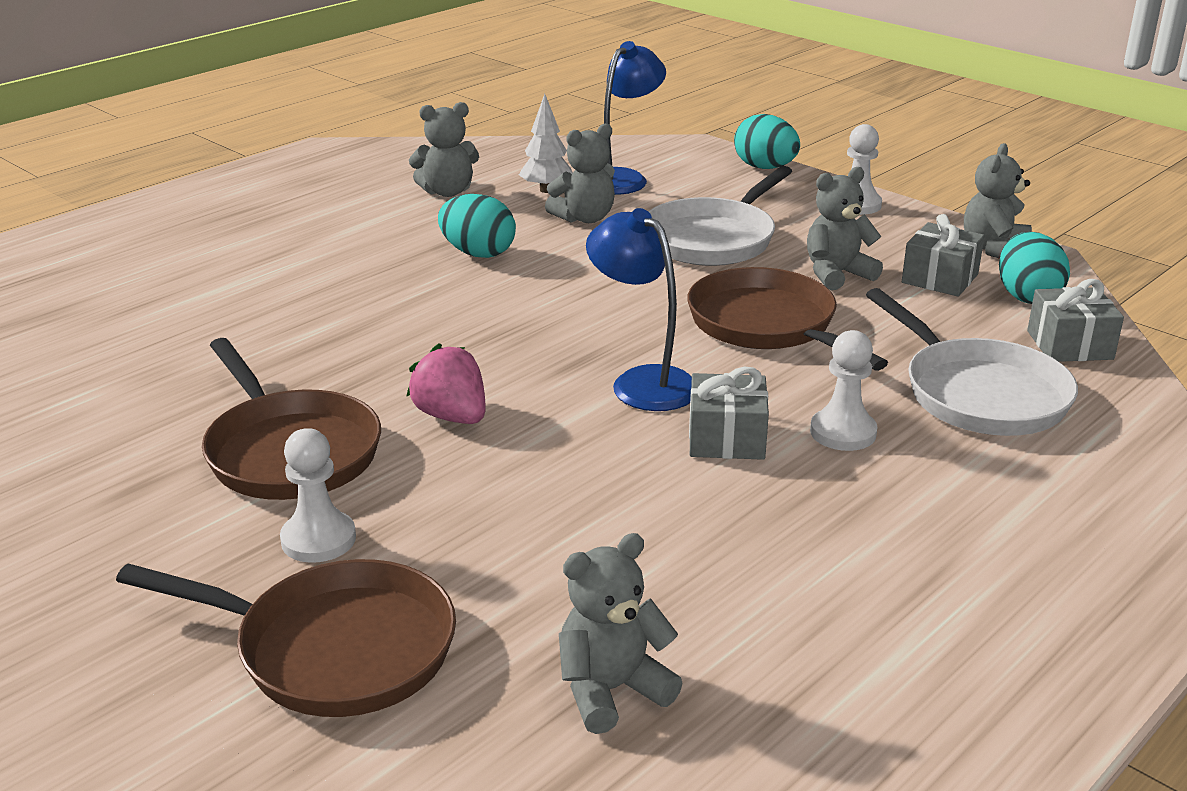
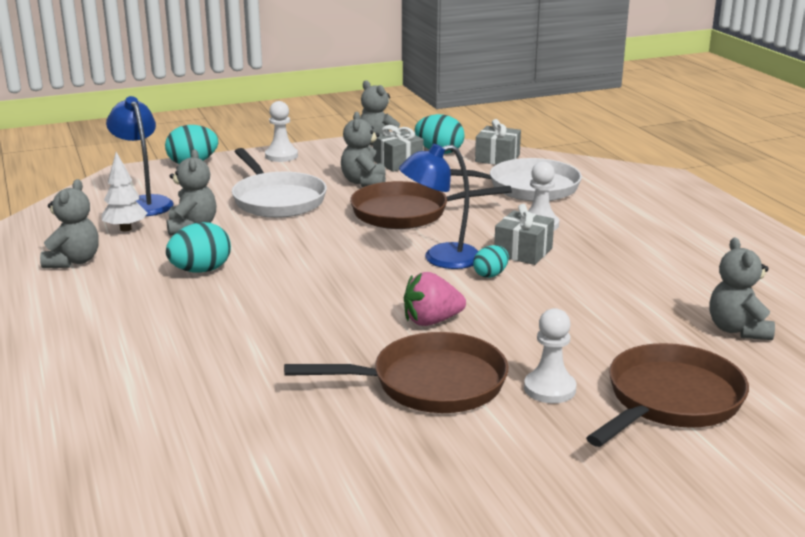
camera: 65 degrees left, 5 degrees down
none -> turquoise egg [473,245,509,278]

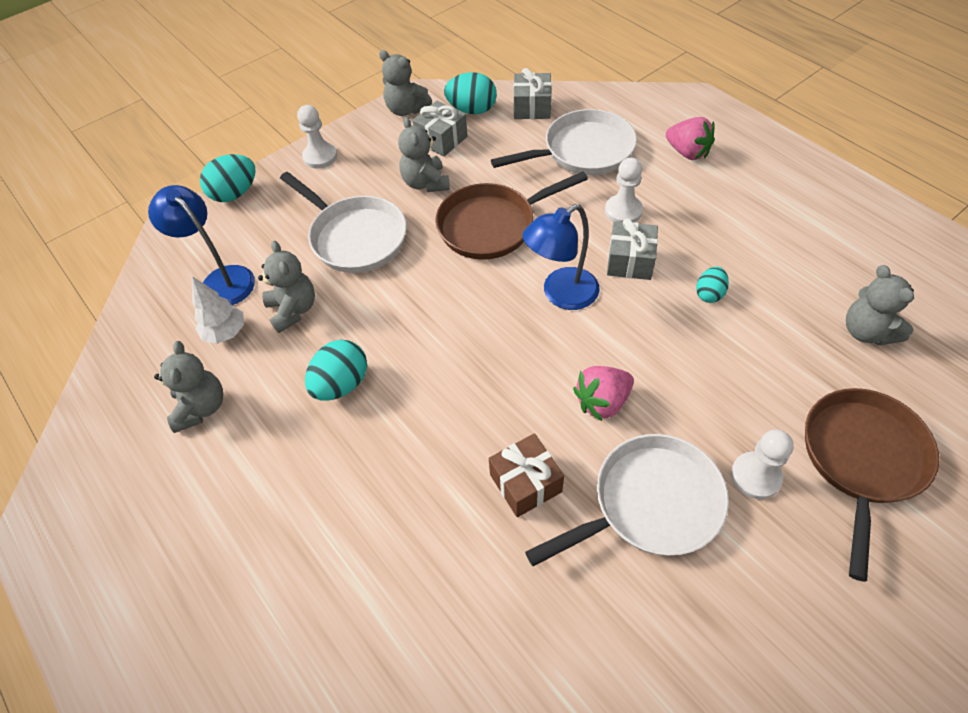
camera: 15 degrees left, 30 degrees up
brown pan [284,332,509,413] -> white pan [525,434,729,566]
turquoise egg [473,245,509,278] -> turquoise egg moved to [696,267,729,303]
none -> brown gift [489,433,564,517]
none -> pink strawberry [666,117,715,160]

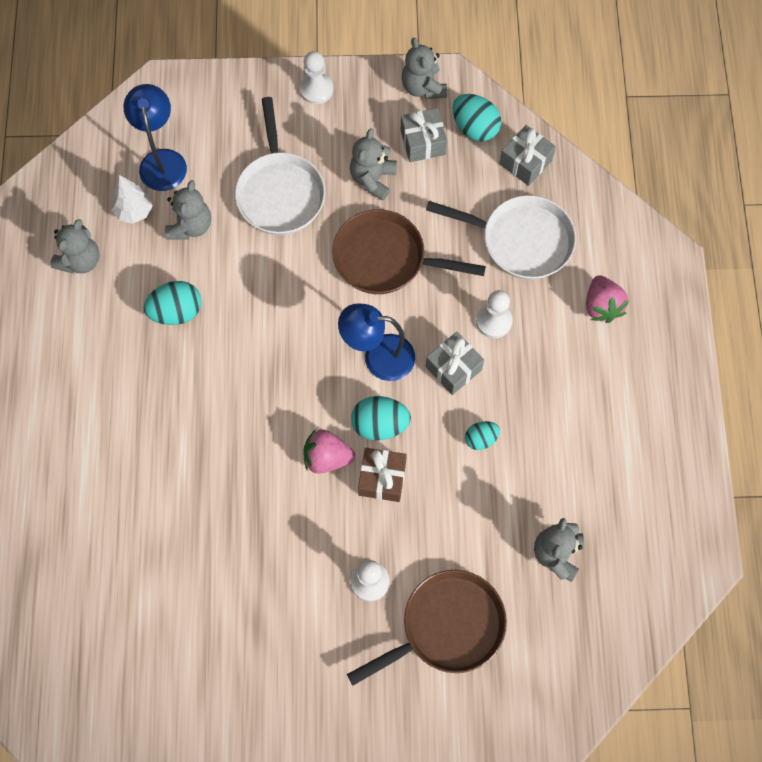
camera: 35 degrees right, 15 degrees up
turquoise egg [200,154,255,202] -> turquoise egg moved to [351,396,411,440]
brown gift [489,433,564,517] -> brown gift moved to [358,448,407,502]
white pan [525,434,729,566] -> none

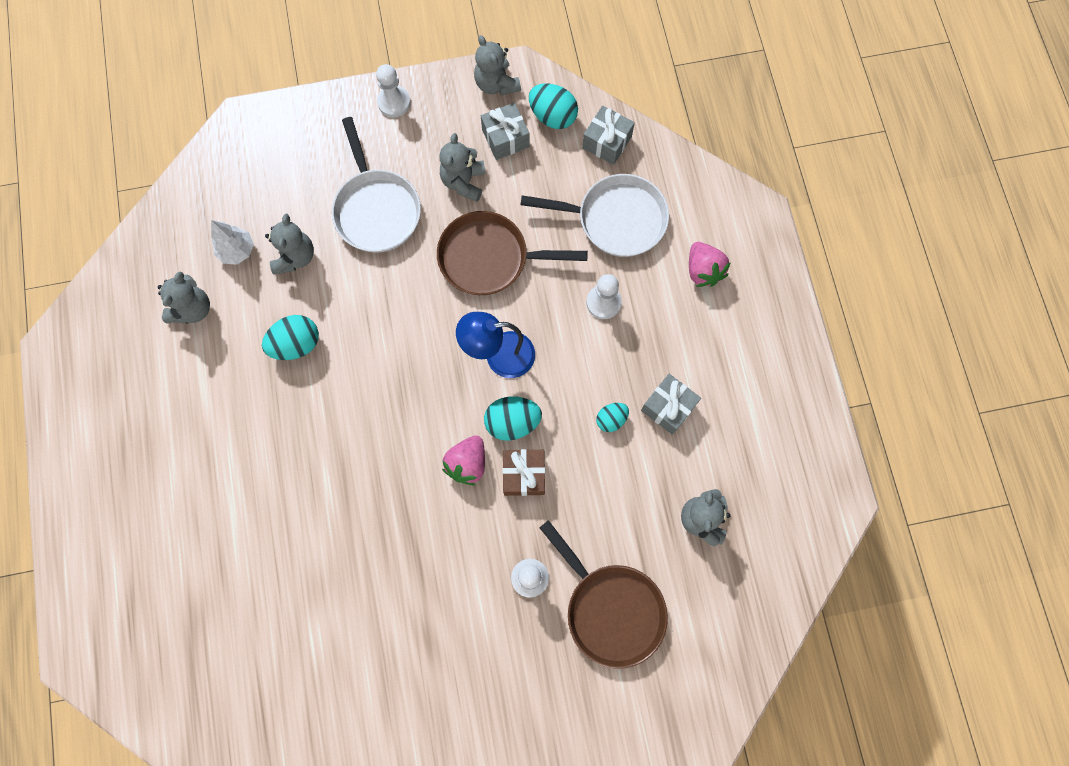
camera: 10 degrees left, 5 degrees up
blue lamp [123,84,187,191] -> none
pink strawberry [303,429,355,474] -> pink strawberry turned 60 degrees counterclockwise [442,435,485,485]
brown pan [347,570,507,685] -> brown pan turned 90 degrees clockwise [539,520,668,669]
grey gift [426,332,484,395] -> grey gift moved to [641,374,701,435]

